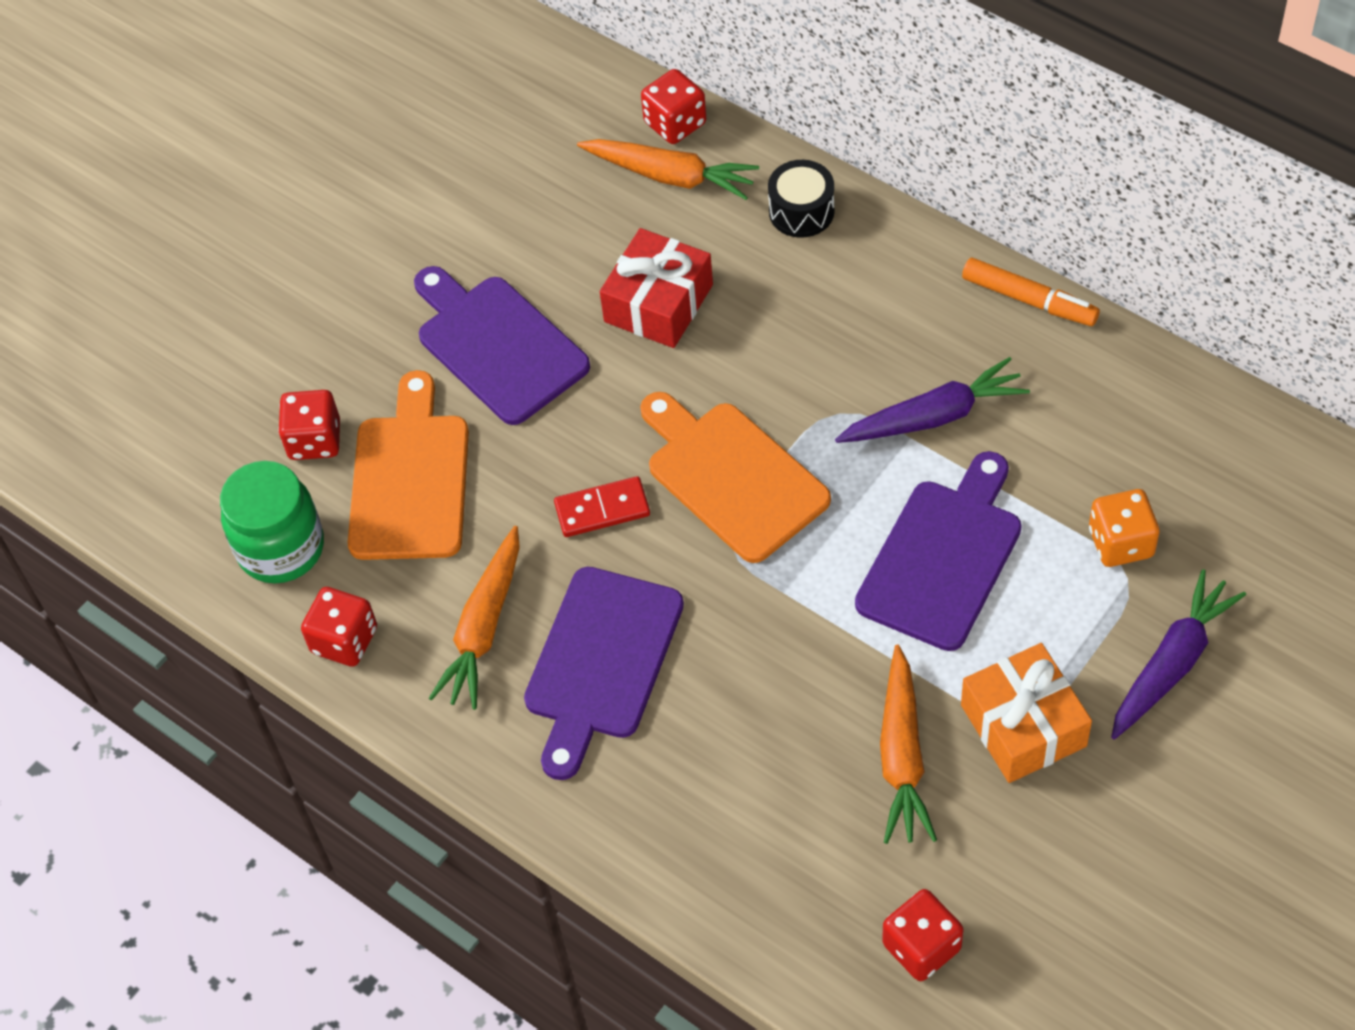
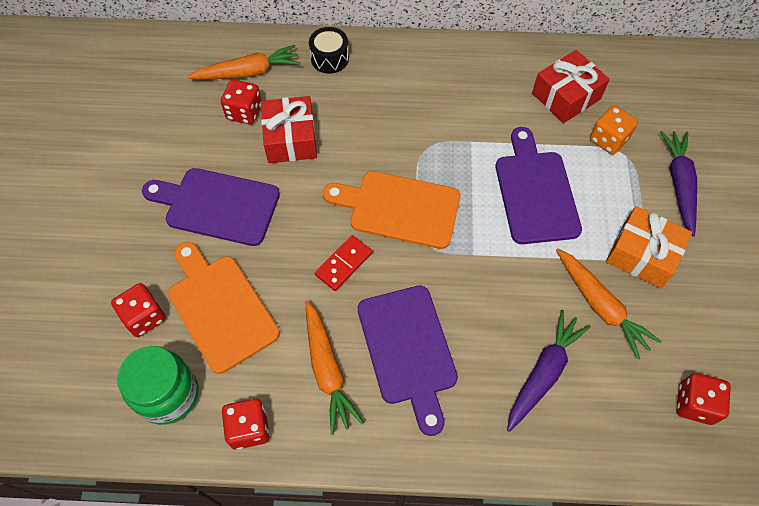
camera: 40 degrees left, 5 degrees up
red dice [641,69,706,144] -> red dice moved to [221,80,262,124]
purple carrot [835,357,1030,443] -> purple carrot moved to [507,310,591,432]
orange marker [962,258,1100,326] -> none
none -> red gift [532,50,610,123]

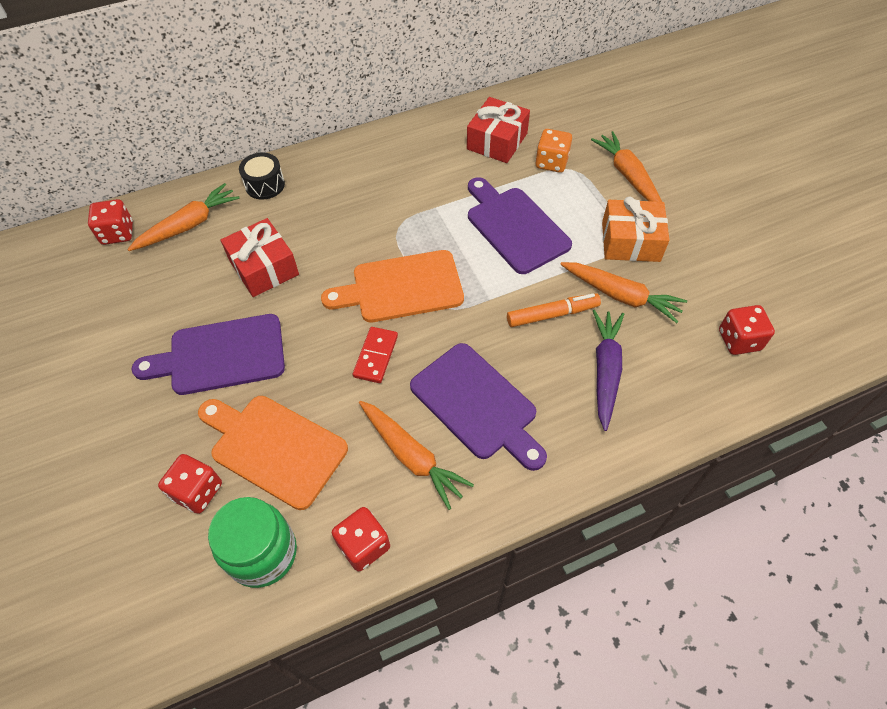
camera: 25 degrees left, 5 degrees down
red dice [221,80,262,124] -> red dice moved to [88,199,133,245]
purple carrot [660,131,697,236] -> orange carrot [591,131,662,202]
none -> orange marker [507,293,601,327]

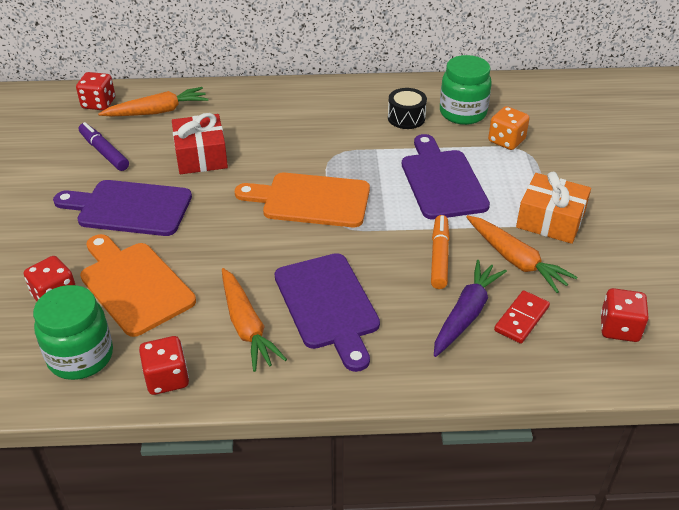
camera: 20 degrees right, 15 degrees down
black drum [239,152,285,200] -> black drum moved to [388,88,427,129]
red domino [353,327,398,383] -> red domino moved to [494,290,550,344]
red gift [467,97,530,163] -> green jar [440,55,492,125]
orange marker [507,293,601,327] -> orange marker turned 90 degrees counterclockwise [431,215,450,289]
orange carrot [591,131,662,202] -> none
none -> purple marker [79,122,129,171]

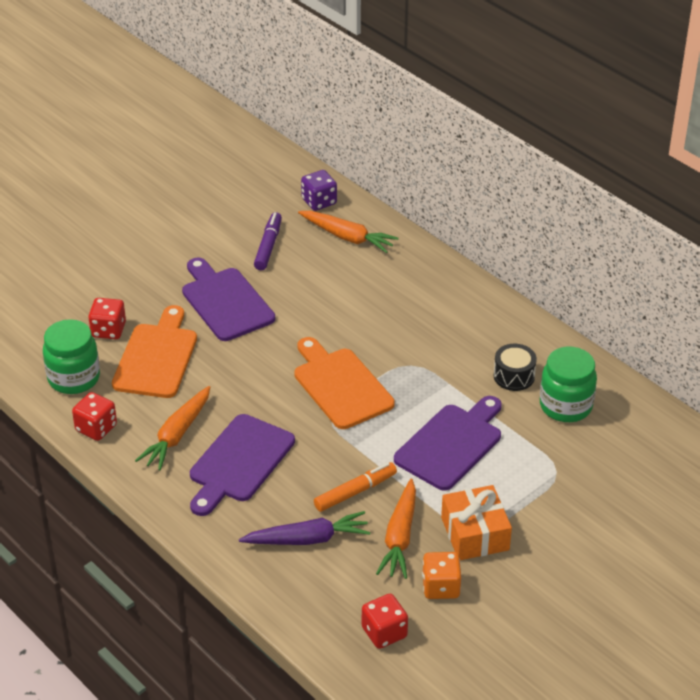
camera: 50 degrees right, 0 degrees up
red dice [76,72,115,110] -> purple dice [301,170,337,211]
red gift [172,113,228,174] -> none
orange dice [488,106,530,150] -> orange dice moved to [422,552,461,599]
red domino [494,290,550,344] -> none

